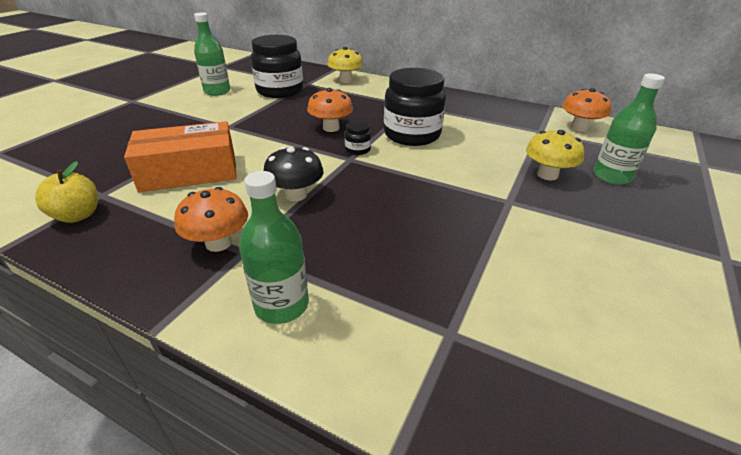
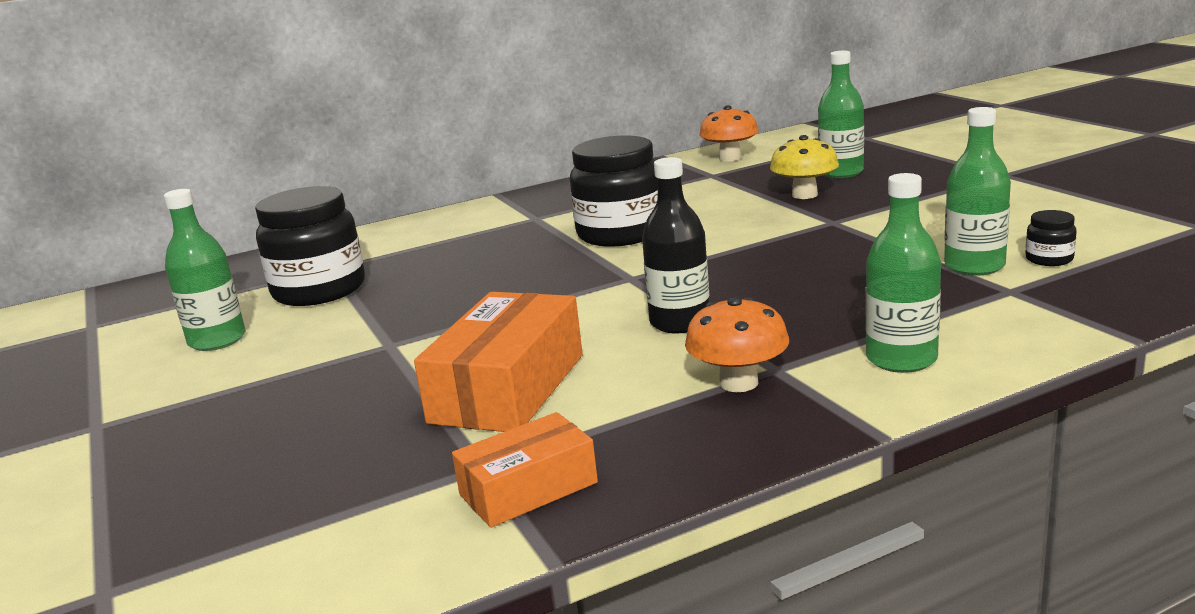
camera: 50 degrees left, 15 degrees down
yellow apple [35,161,98,223] -> orange box [452,412,598,528]
black mushroom [264,147,324,201] -> black bottle [642,157,709,334]
orange mushroom [307,88,353,132] -> none
yellow mushroom [328,47,364,83] -> none
black jar [345,121,371,155] -> black jar moved to [1025,210,1077,266]
none -> green bottle [944,107,1011,276]

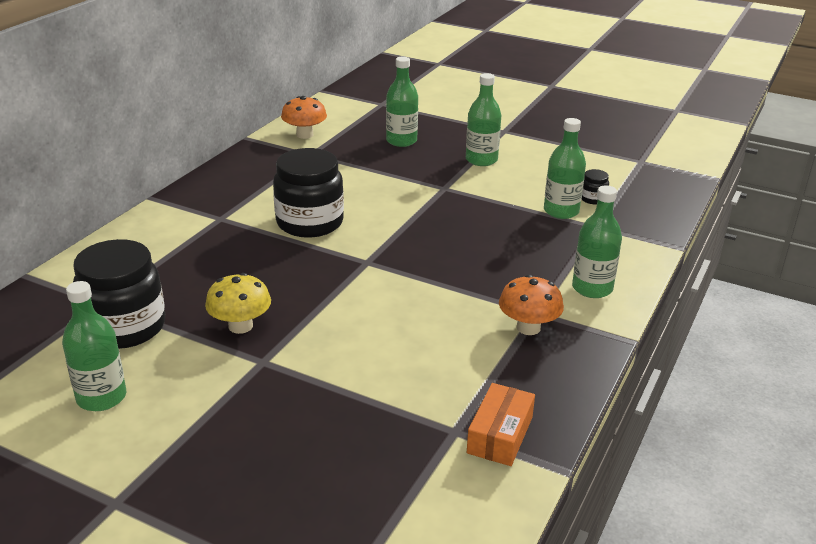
camera: 40 degrees left, 10 degrees up
orange box [414,292,583,432] -> none
black bottle [642,157,709,334] -> none
yellow mushroom [770,135,839,199] -> yellow mushroom moved to [205,273,271,334]
none -> green bottle [466,73,501,166]

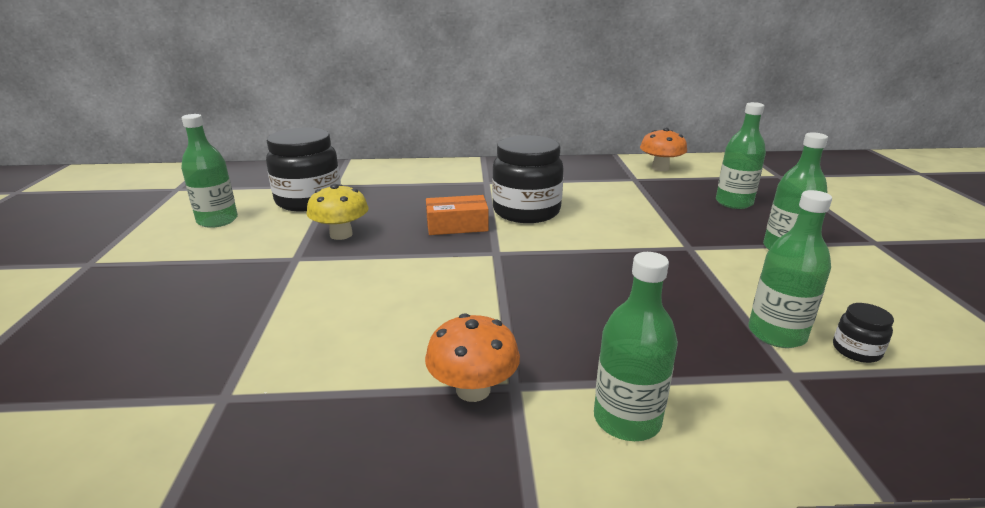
camera: 60 degrees right, 5 degrees down
orange box [467,383,535,466] -> orange box moved to [426,195,489,235]

